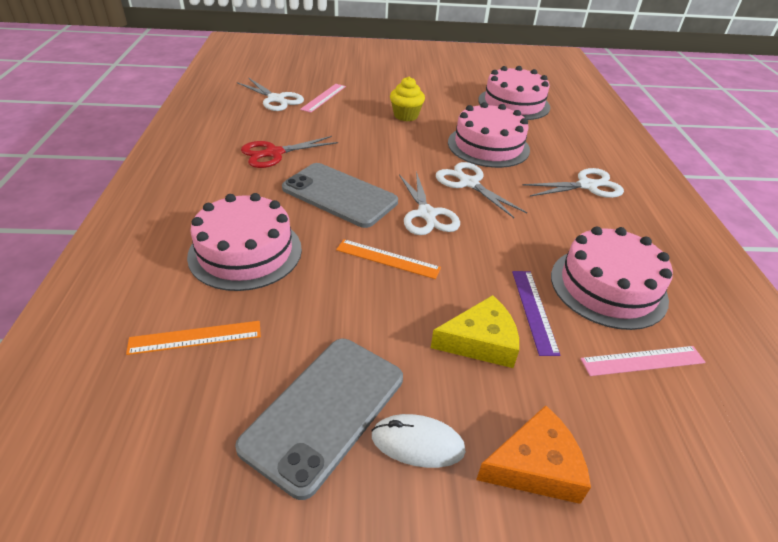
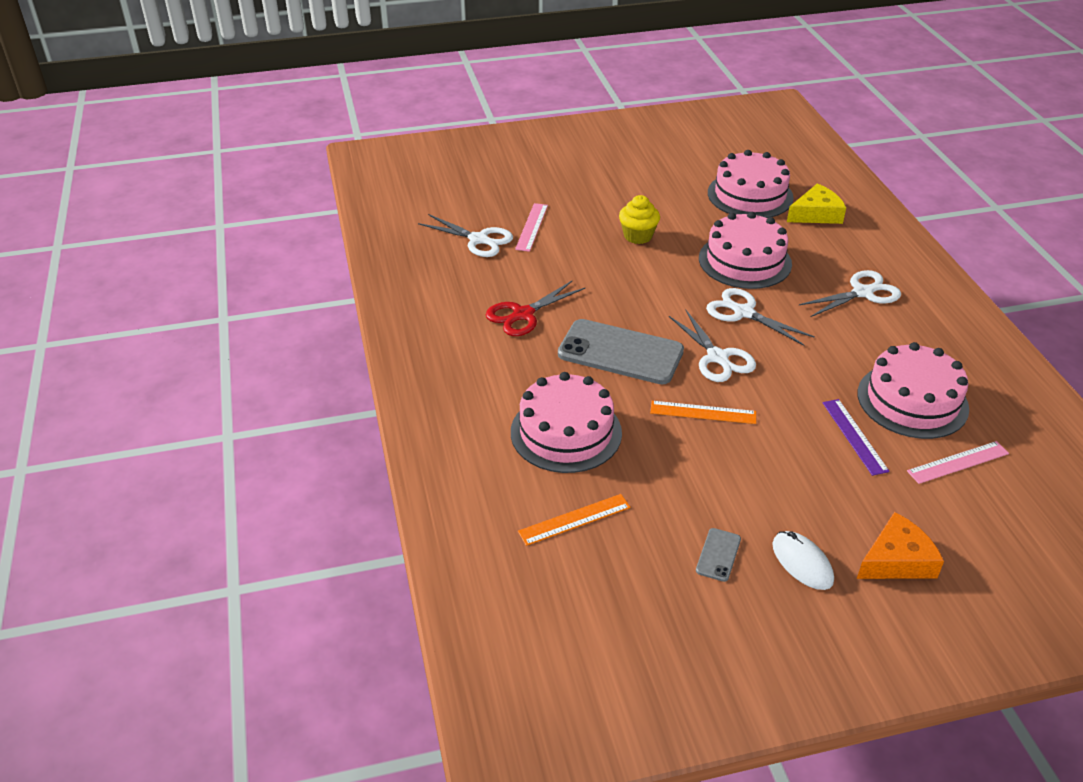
camera: 10 degrees left, 0 degrees up
grey phone [235,339,403,500] -> grey phone [696,528,741,582], size x0.43
white mouse [371,414,466,468] -> white mouse turned 60 degrees clockwise [772,531,834,590]
yellow cheese [431,295,519,368] -> yellow cheese moved to [787,183,846,224]

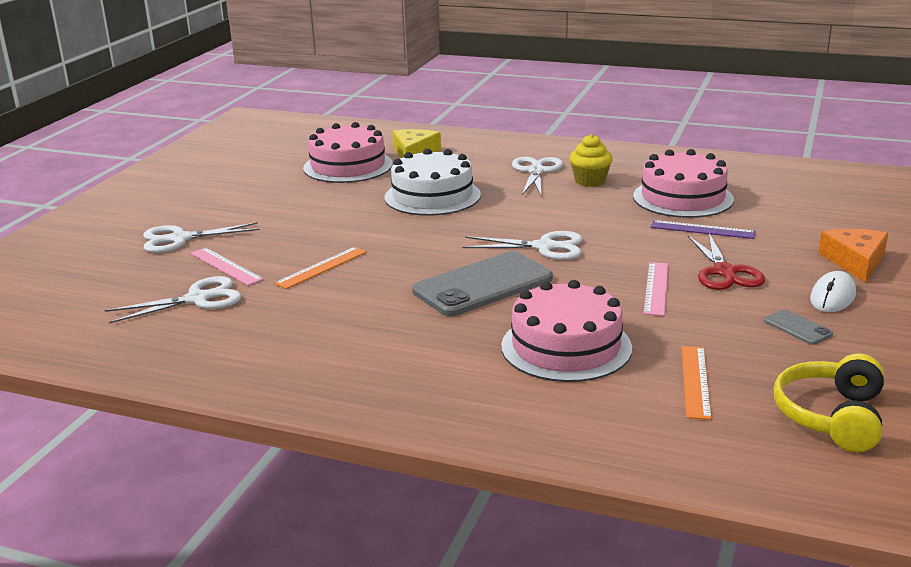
camera: 55 degrees left, 15 degrees down
red scissors [486,280,585,336] -> red scissors moved to [688,234,765,290]
yellow cupcake [619,195,660,244] -> yellow cupcake moved to [569,134,613,187]
orange ruler [650,401,756,424] -> orange ruler moved to [274,247,367,289]
pink cake [699,212,792,289] -> white cake [385,148,481,216]
white scissors [706,288,815,346] -> white scissors moved to [143,222,260,253]
white mouse [772,531,834,590] -> white mouse turned 60 degrees counterclockwise [810,271,856,312]
pink ruler [907,441,1009,484] -> pink ruler moved to [644,262,668,316]
none -> yellow headphones [774,353,884,452]

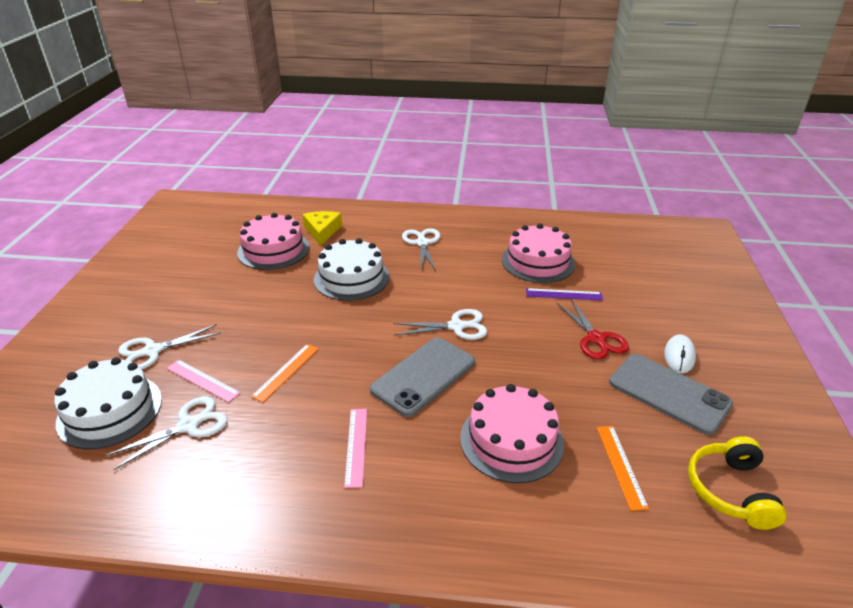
camera: 15 degrees left, 10 degrees up
yellow cupcake [569,134,613,187] -> none
pink ruler [644,262,668,316] -> pink ruler moved to [344,409,367,488]
grey phone [764,309,833,345] -> grey phone [609,354,733,435], size x2.33
orange cheese [819,229,888,283] -> none
none -> white cake [54,357,162,449]

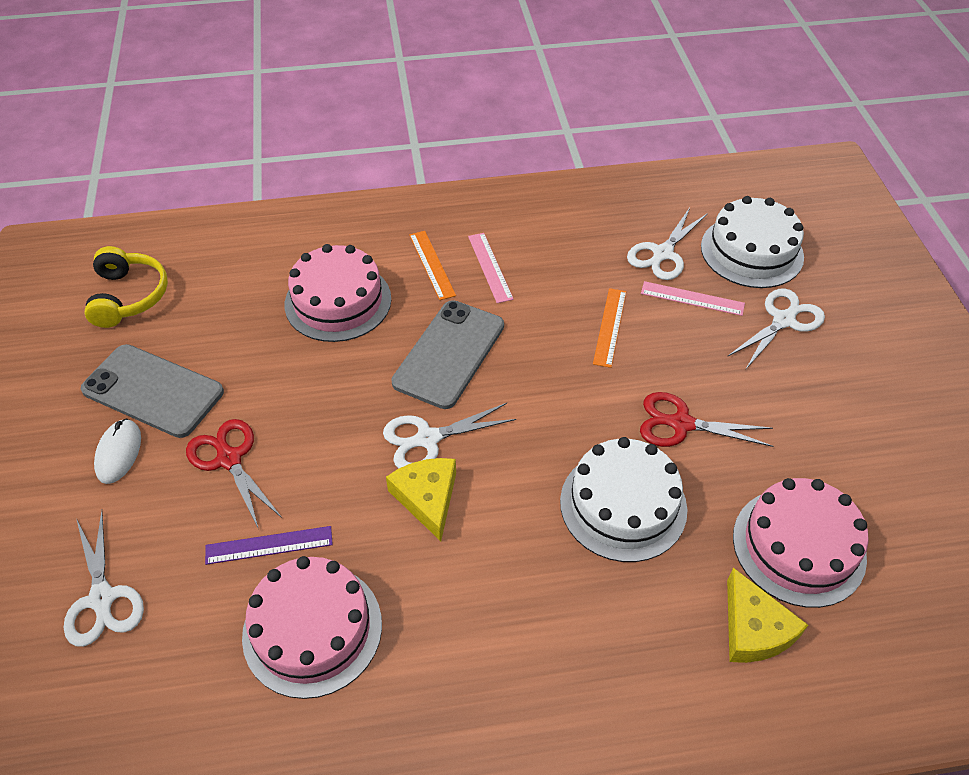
camera: 165 degrees right, 15 degrees up
white scissors [402,228,441,271] -> white scissors moved to [64,510,144,647]
orange ruler [597,426,649,511] -> orange ruler moved to [409,231,456,300]
none -> yellow cheese [386,458,456,541]
none -> red scissors [640,392,773,447]

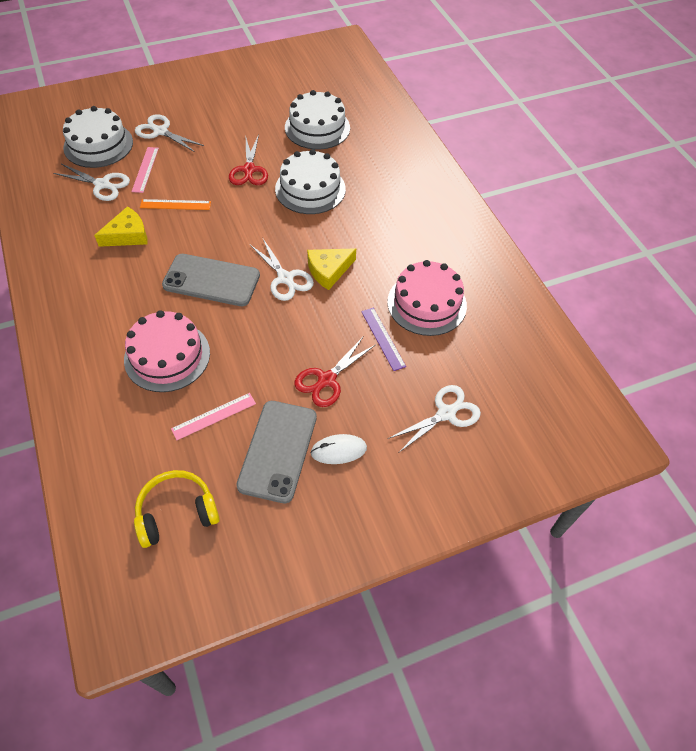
camera: 105 degrees left, 5 degrees up
orange ruler [409,231,456,300] -> none
pink ruler [468,233,514,303] -> pink ruler moved to [171,393,256,440]
yellow cheese [727,568,808,663] -> yellow cheese moved to [94,206,148,247]
pink cake [733,478,869,608] -> white cake [285,90,350,149]

